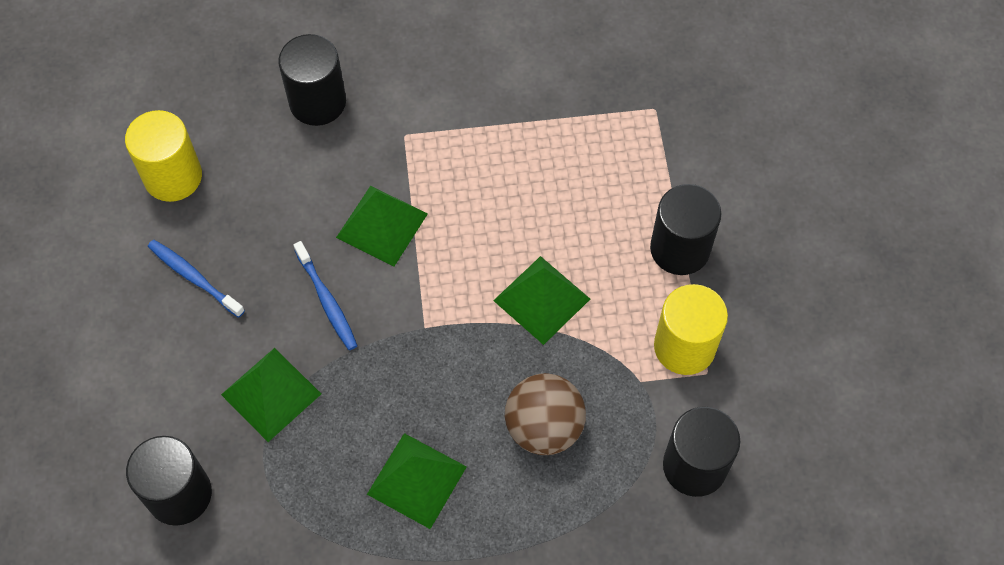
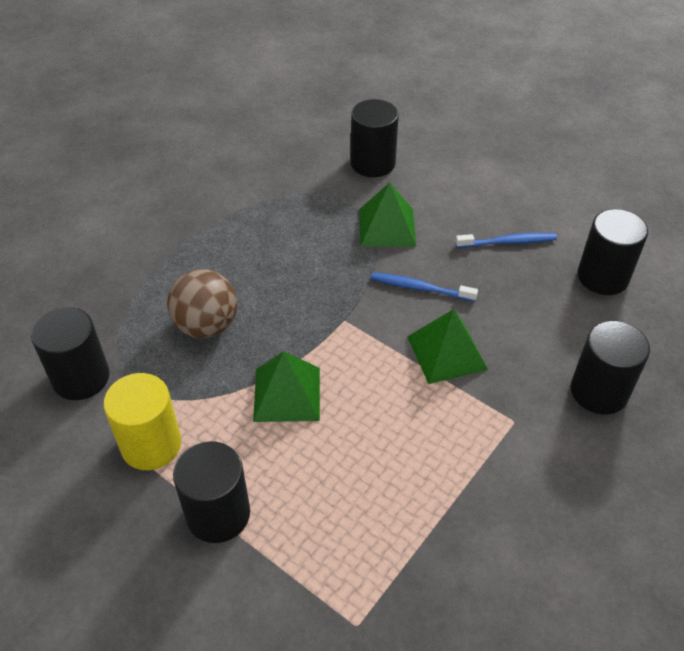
camera: 135 degrees right, 15 degrees down
yellow cylinder [125,110,202,202] -> black cylinder [578,209,648,295]
green pyramid [367,433,467,529] -> none

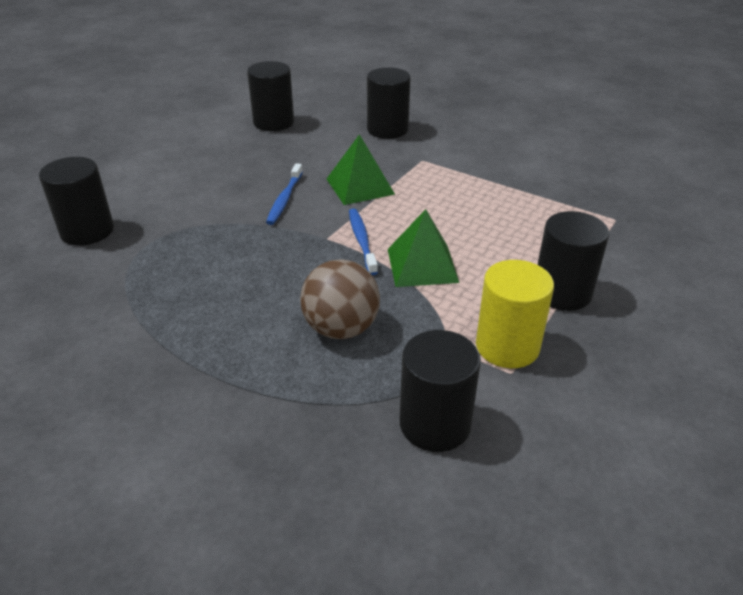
camera: 95 degrees left, 10 degrees down
green pyramid [359,182,416,247] -> none
blue toothbrush [456,233,557,248] -> blue toothbrush moved to [349,209,378,275]

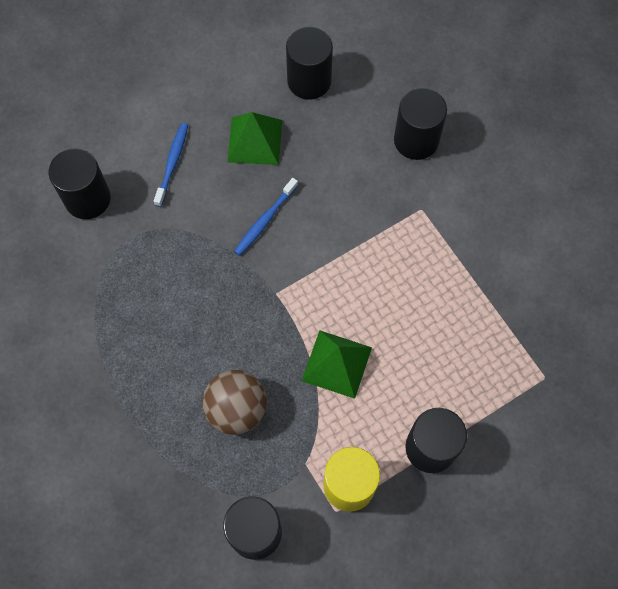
camera: 25 degrees right, 30 degrees up
green pyramid [327,134,395,205] -> green pyramid moved to [227,112,282,165]
blue toothbrush [349,209,378,275] -> blue toothbrush moved to [154,123,188,207]

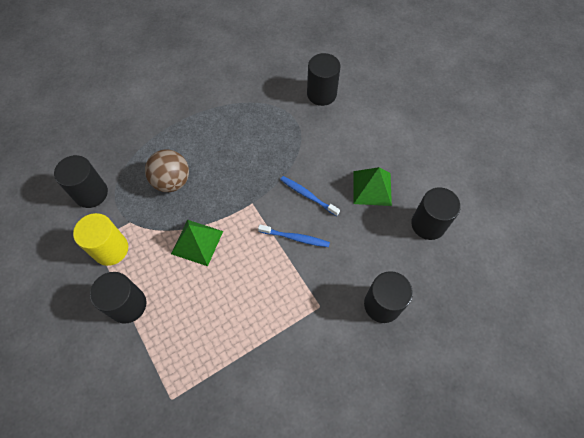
camera: 90 degrees right, 5 degrees down
blue toothbrush [154,123,188,207] -> blue toothbrush moved to [258,225,330,247]

